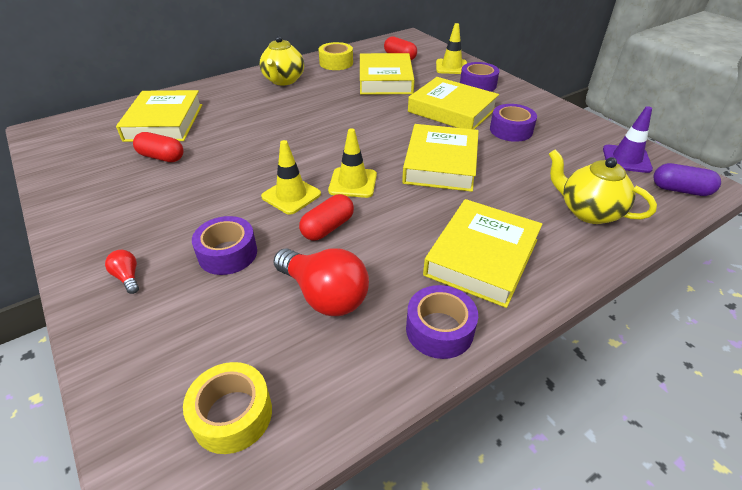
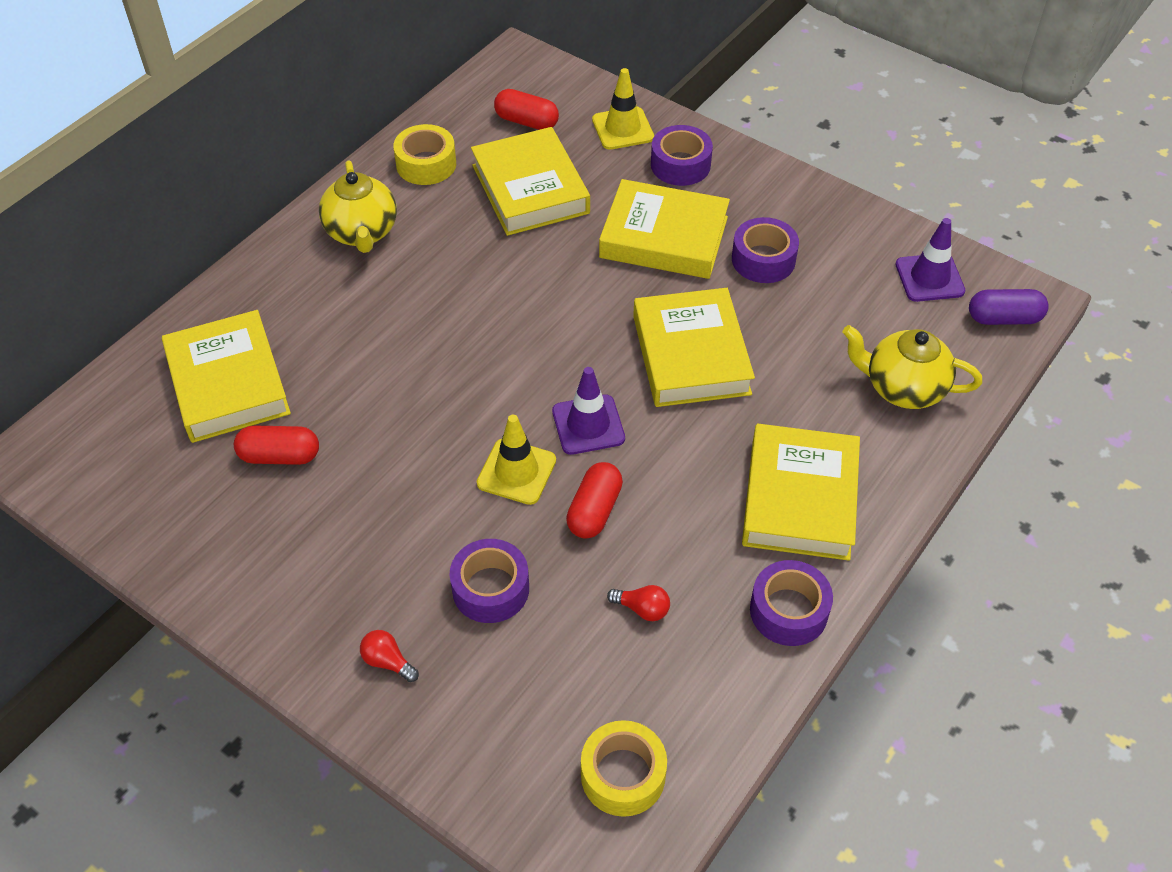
camera: 20 degrees left, 10 degrees up
red light bulb [273,248,369,316] -> red light bulb [607,585,670,621], size x0.45
yellow traffic cone [328,128,377,198] -> purple traffic cone [552,367,625,455]

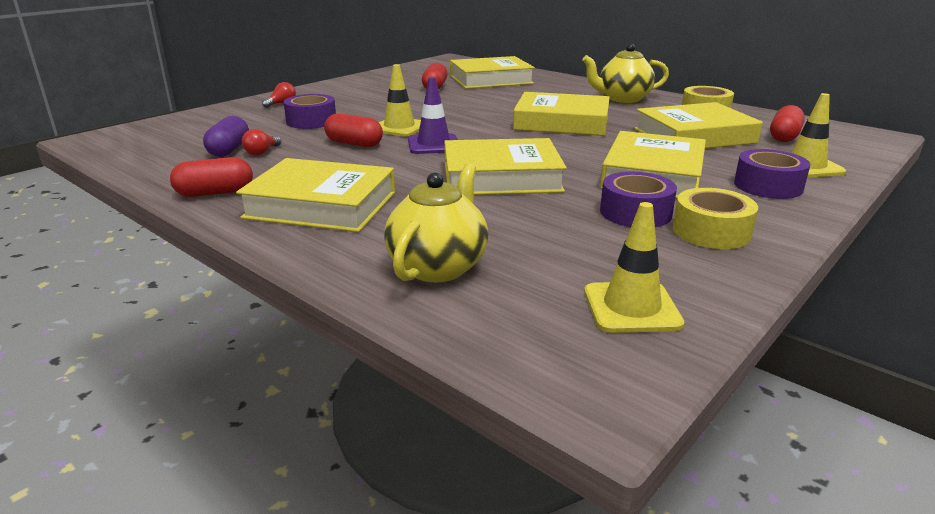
camera: 95 degrees right, 25 degrees down
yellow tape [581,720,667,817] -> yellow tape moved to [673,188,758,249]
purple tape [750,560,833,646] -> red capsule [170,157,253,197]
purple traffic cone [896,218,965,302] -> yellow traffic cone [584,202,685,333]
purple capsule [969,289,1049,325] -> purple capsule moved to [203,116,249,157]
none -> yellow book [513,92,610,136]

